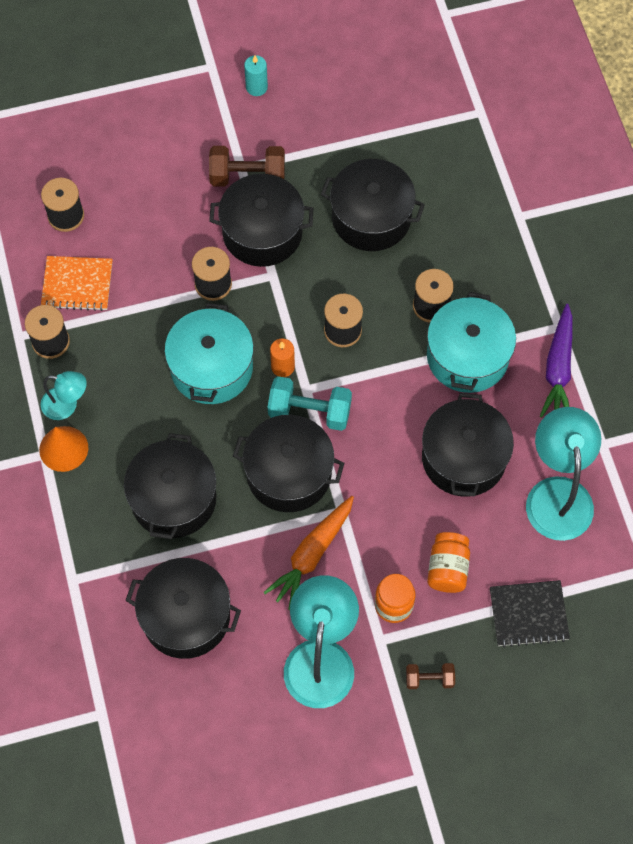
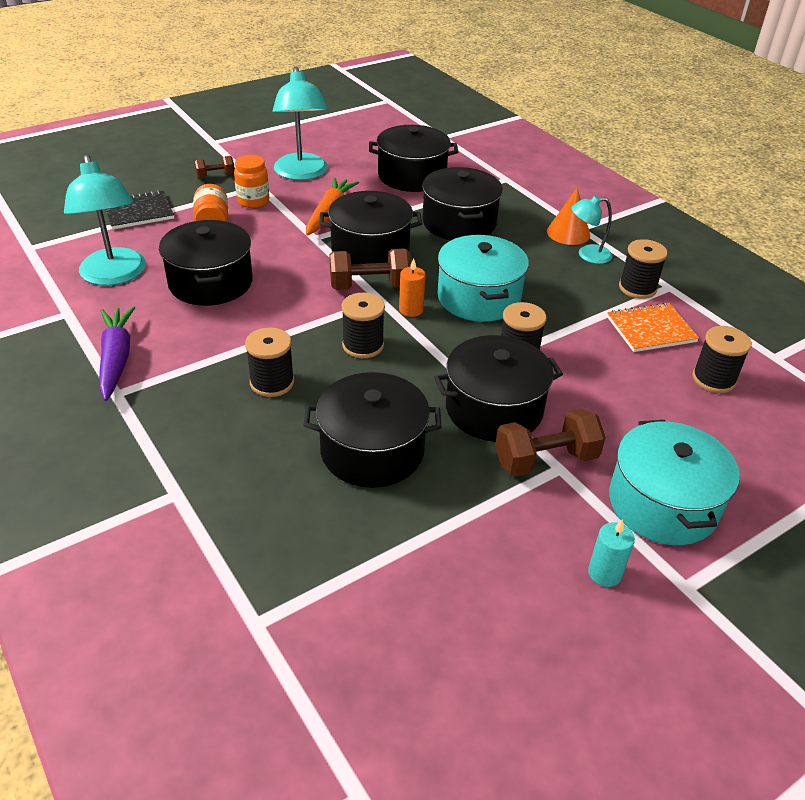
camera: 160 degrees right, 25 degrees down
turquoise dumbbell [268,376,352,431] -> brown dumbbell [329,248,411,290]
turquoise pot [427,292,516,393] -> turquoise pot moved to [609,420,740,545]

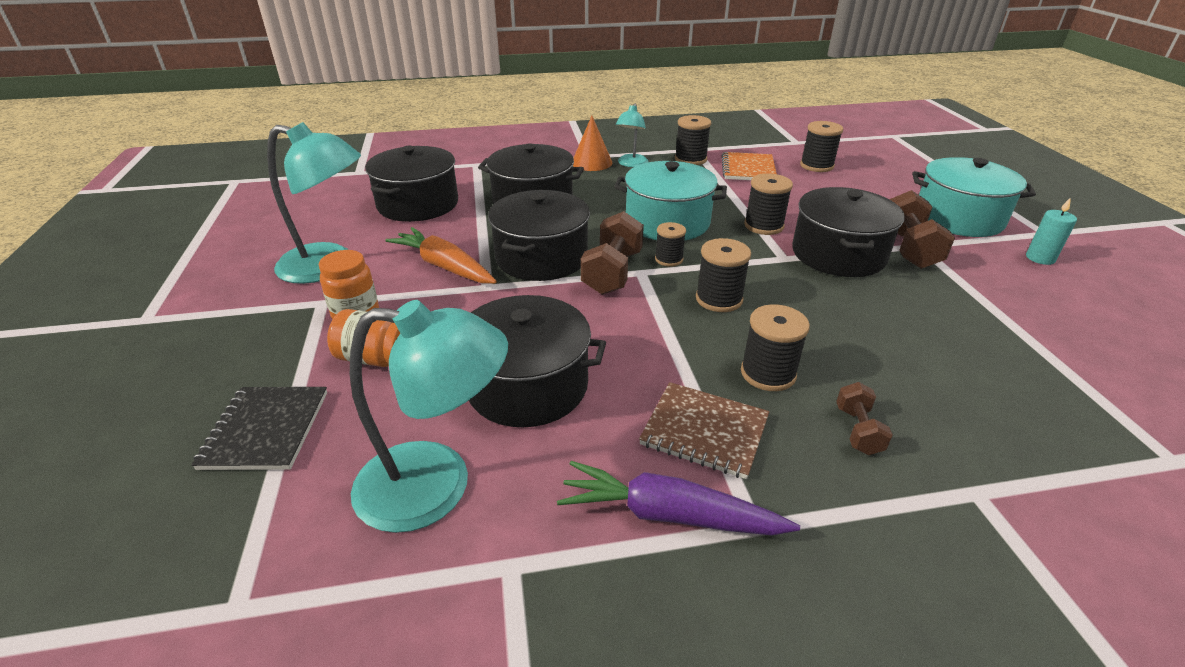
camera: 65 degrees left, 5 degrees down
brown dumbbell [194,156,235,179] -> brown dumbbell moved to [836,382,893,455]
black pot [304,372,441,488] -> none
orange candle [399,258,426,317] -> black spool [655,222,686,267]
none -> brown notebook [639,382,770,479]

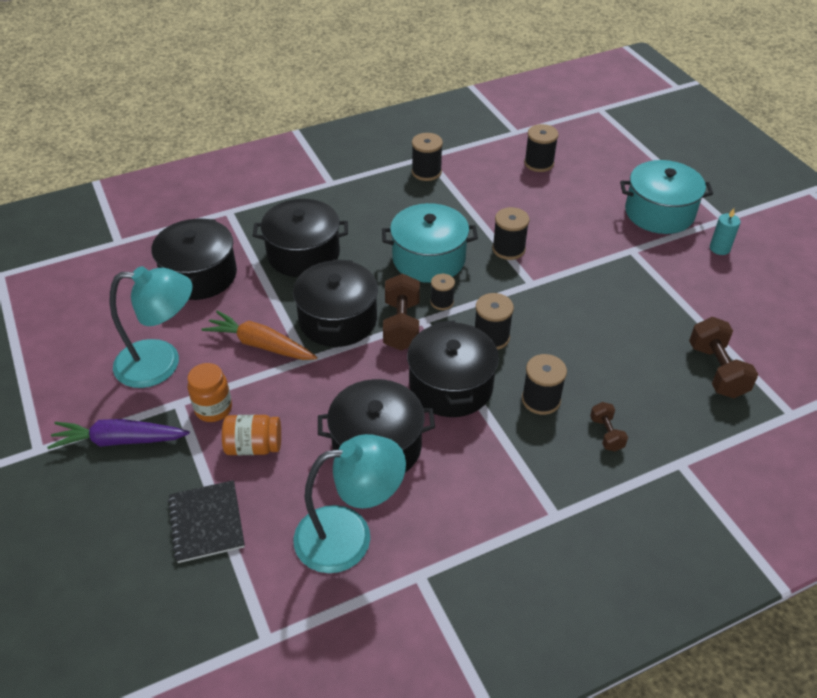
camera: 15 degrees left, 10 degrees up
purple carrot [557,461,800,536] -> purple carrot moved to [47,419,190,449]
orange cone [573,116,612,171] -> none
turquoise lamp [616,104,648,167] -> none
brown notebook [639,382,770,479] -> none
orange notebook [722,152,777,180] -> none
black pot [792,187,905,277] -> black pot moved to [407,320,499,417]
brown dumbbell [889,190,955,269] -> brown dumbbell moved to [689,317,758,398]

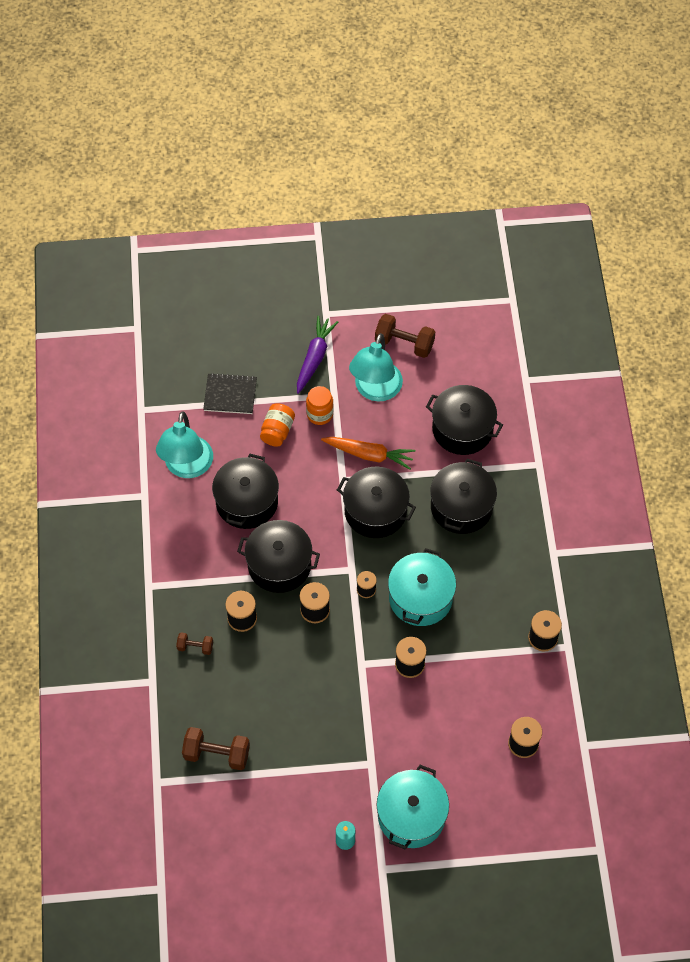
camera: 110 degrees right, 15 degrees up
orange carrot [201,311,317,360] -> orange carrot turned 60 degrees clockwise [321,437,415,470]
brown dumbbell [383,273,420,350] -> brown dumbbell moved to [375,314,435,358]

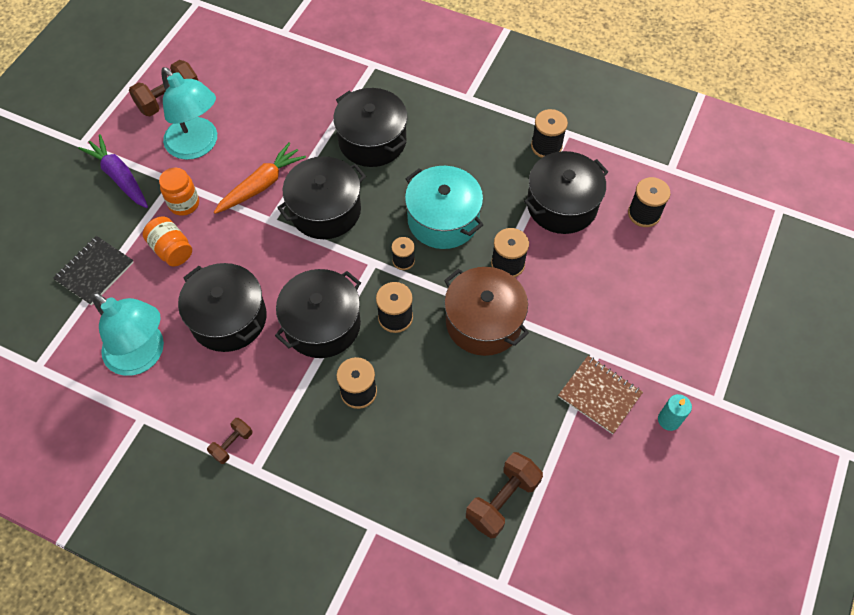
camera: 60 degrees left, 0 degrees up
brown dumbbell [176,633,213,655] -> brown dumbbell moved to [207,418,252,464]
turquoise pot [376,765,449,849] -> none
black pot [426,385,503,455] -> black pot moved to [524,151,608,234]
none -> brown pot [444,267,529,356]
none -> brown notebook [558,356,643,434]

